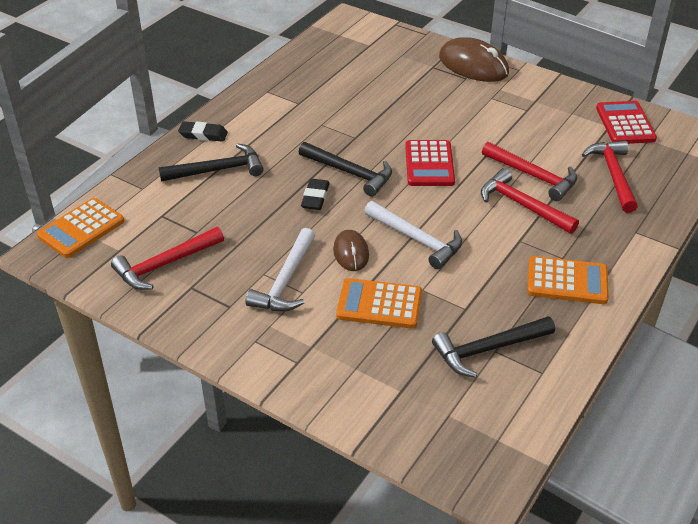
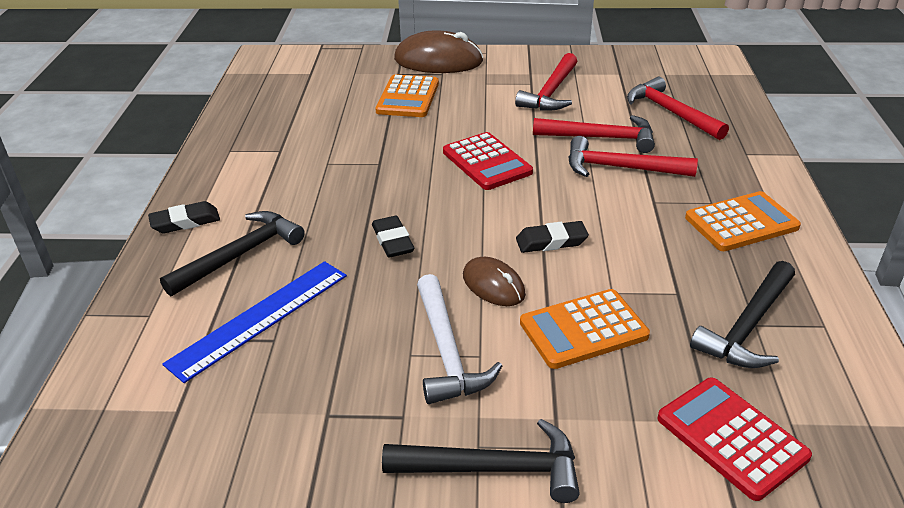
camera: 30 degrees left, 5 degrees down
orange calculator [37,198,124,258] -> orange calculator moved to [375,74,439,117]
red hammer [111,227,224,290] -> red hammer moved to [515,53,577,110]
black hammer [299,142,392,197] -> black hammer moved to [382,419,580,503]
white hammer [364,201,462,269] -> black eraser [516,221,589,253]
red calculator [596,101,657,144] -> red calculator moved to [657,378,812,501]
none -> blue ruler [162,261,347,383]

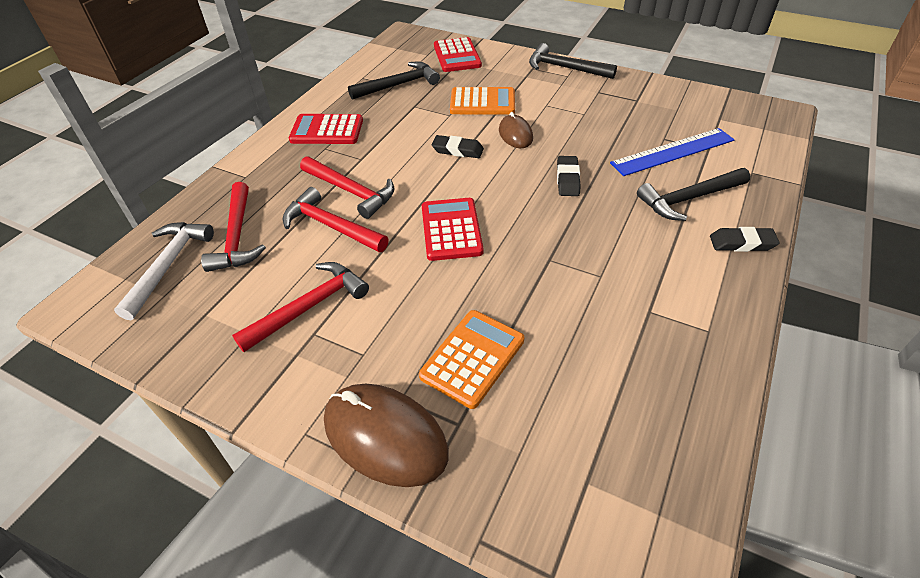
camera: 155 degrees left, 10 degrees up
white hammer [417,274,502,404] -> white hammer moved to [114,222,214,320]
orange calculator [685,191,801,251] -> red calculator [289,114,363,144]

